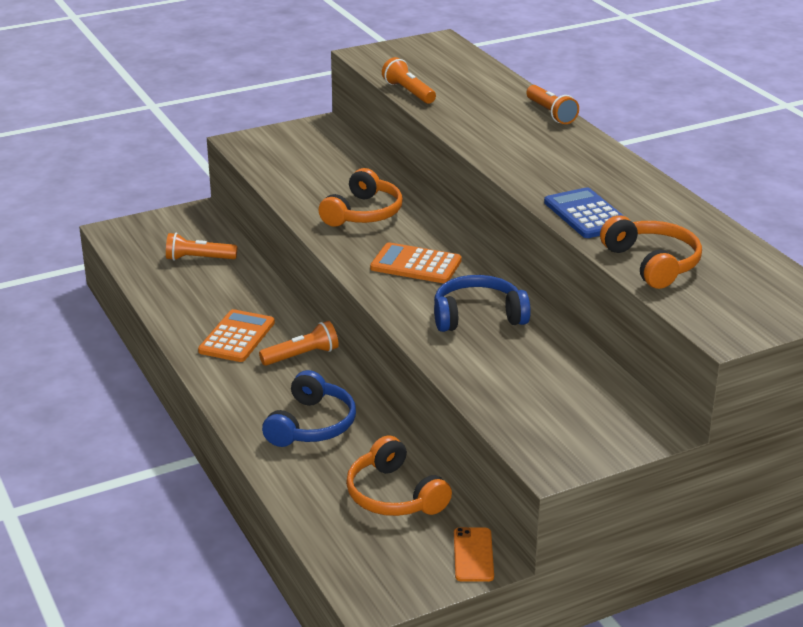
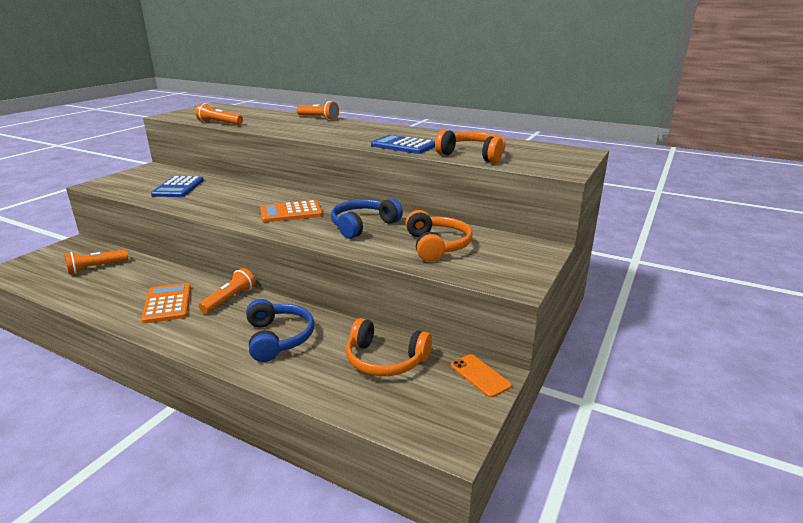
camera: 35 degrees left, 5 degrees down
orange headphones [318,168,403,227] -> orange headphones moved to [405,210,473,261]
none -> blue calculator [151,176,204,197]

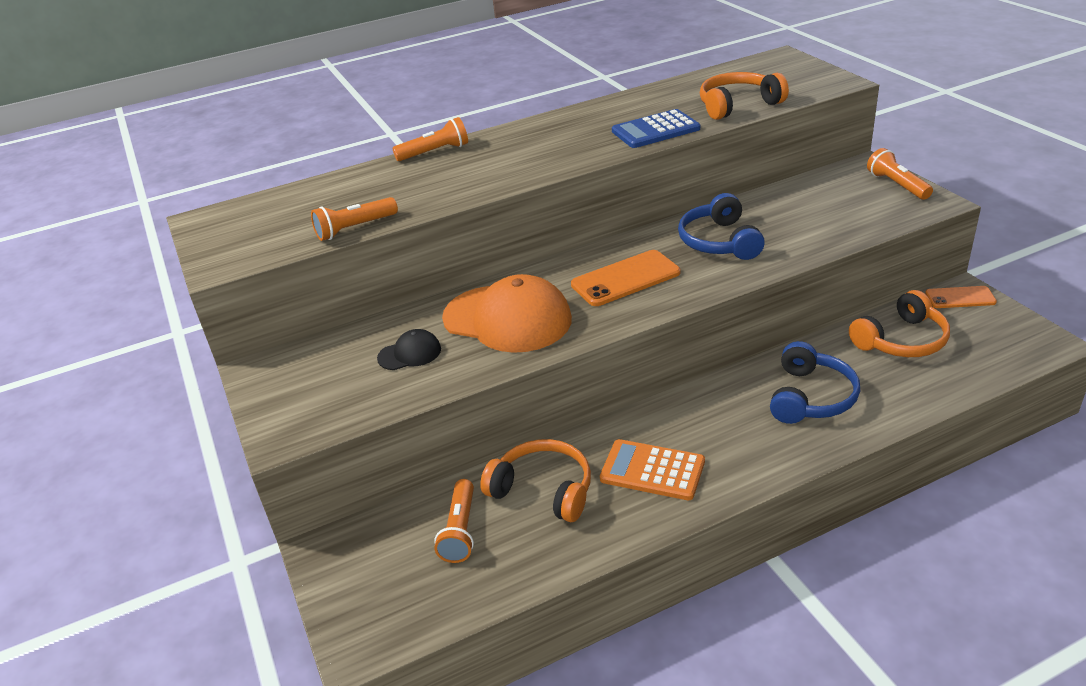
camera: 50 degrees left, 10 degrees up
blue calculator [151,176,204,197] -> black cap [377,329,441,370]
orange flashlight [199,268,255,314] -> orange flashlight moved to [867,148,933,200]
blue headphones [246,299,314,362] -> blue headphones turned 90 degrees clockwise [770,341,860,424]
orange calculator [260,200,323,222] -> orange phone [571,250,680,306]
orange headphones [405,210,473,261] -> orange headphones moved to [480,439,591,522]
none -> orange cap [442,274,572,353]

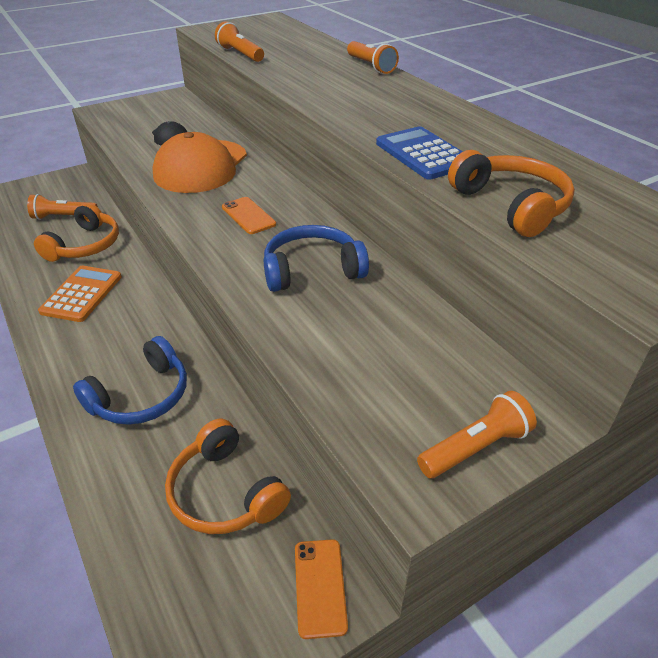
camera: 80 degrees right, 5 degrees up
orange phone [571,250,680,306] -> orange phone [222,197,276,234], size x0.63
blue headphones [770,341,860,424] -> blue headphones turned 60 degrees counterclockwise [73,336,187,425]

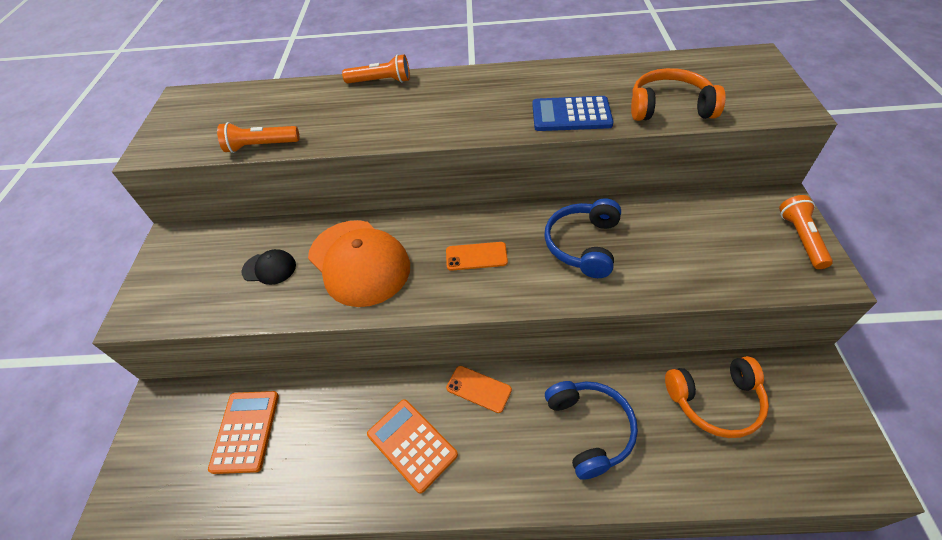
camera: 55 degrees left, 10 degrees up
orange flashlight [27,194,98,220] -> orange calculator [208,391,279,474]
orange headphones [34,203,119,262] -> none
orange phone [295,539,348,639] -> orange phone moved to [446,366,512,413]

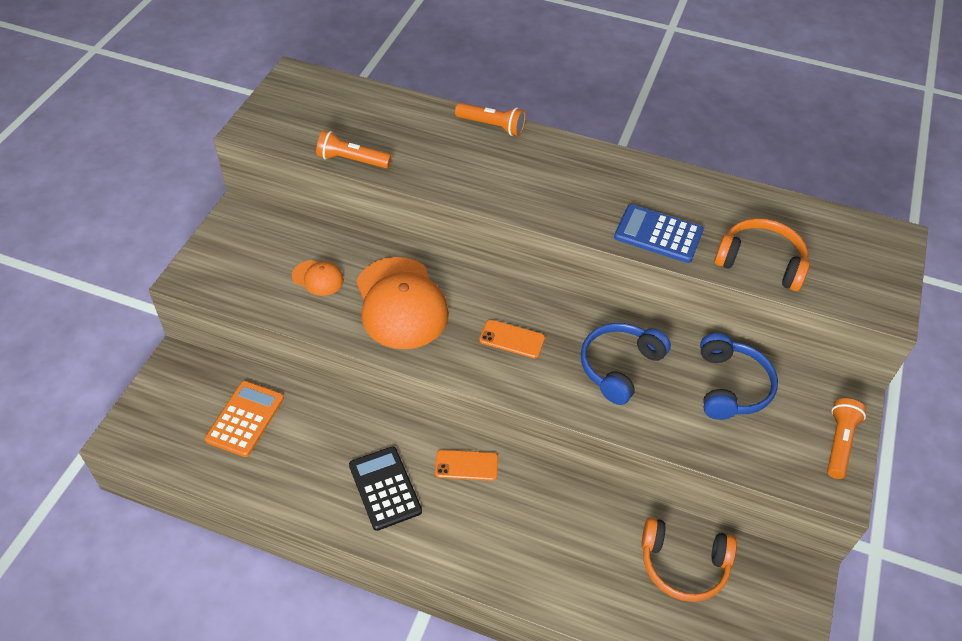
camera: 15 degrees right, 0 degrees up
black cap [242,249,296,285] -> orange cap [292,260,344,296]
orange calculator [367,399,458,494] -> black calculator [349,447,422,531]
orange phone [446,366,512,413] -> orange phone turned 45 degrees counterclockwise [435,450,498,481]
blue headphones [545,381,638,480] -> blue headphones moved to [700,333,778,420]

